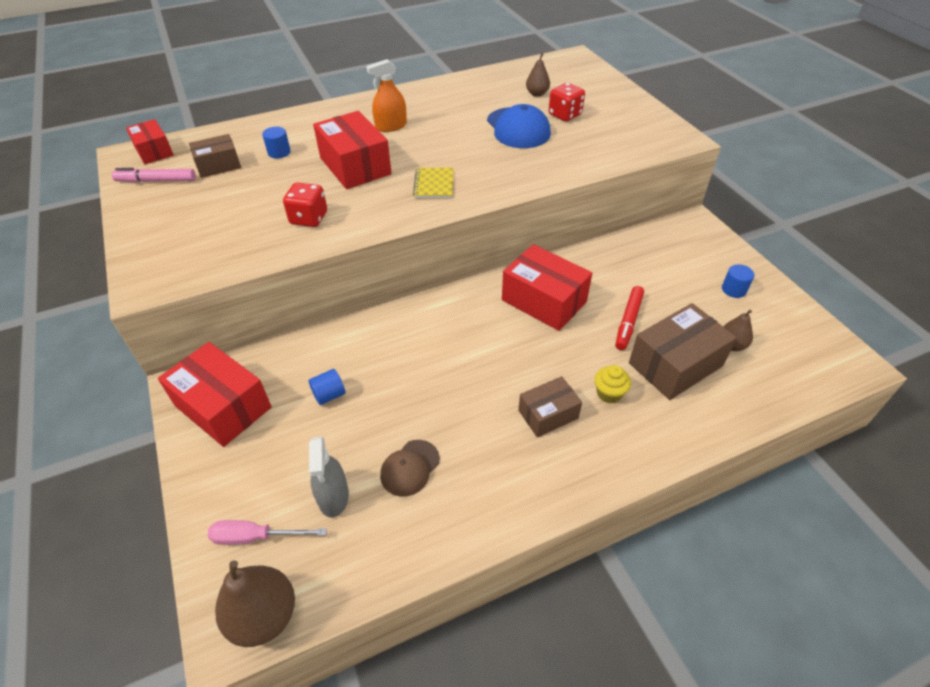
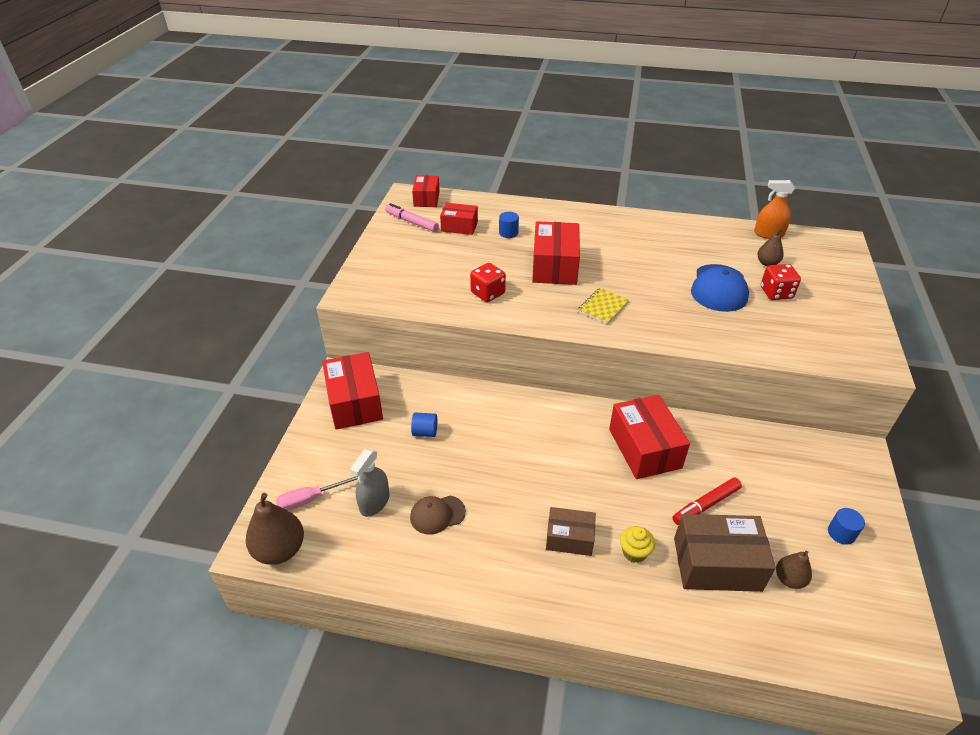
camera: 35 degrees right, 5 degrees down
brown box [189,134,241,178] -> red box [440,203,478,235]
pink screwdriver [208,520,327,545] -> pink screwdriver turned 60 degrees counterclockwise [276,476,358,511]
orange spray bottle [366,59,407,132] -> orange spray bottle moved to [754,180,795,239]

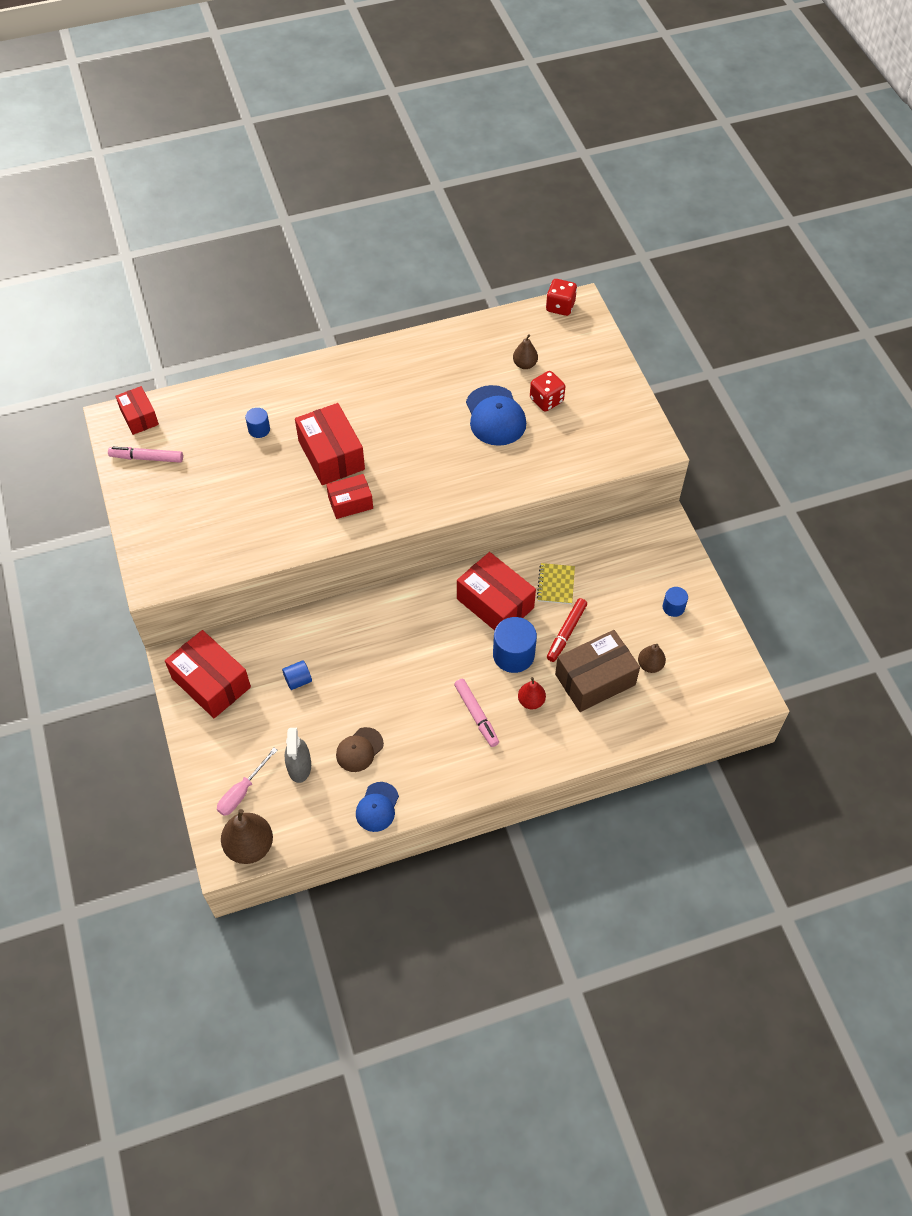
camera: 30 degrees left, 15 degrees up
red box [440,203,478,235] -> red box moved to [326,474,373,519]
red dice [470,263,506,302] -> red dice moved to [546,279,577,316]
brown box [546,507,596,556] -> pink marker [454,679,499,747]
yellow notebook [578,288,629,324] -> yellow notebook moved to [537,563,575,604]
yellow cupcake [620,526,655,563] -> red pear [518,677,546,709]
orange spray bottle [754,180,795,239] -> none
none -> blue cap [356,782,399,832]
none -> blue cylinder [493,617,537,673]

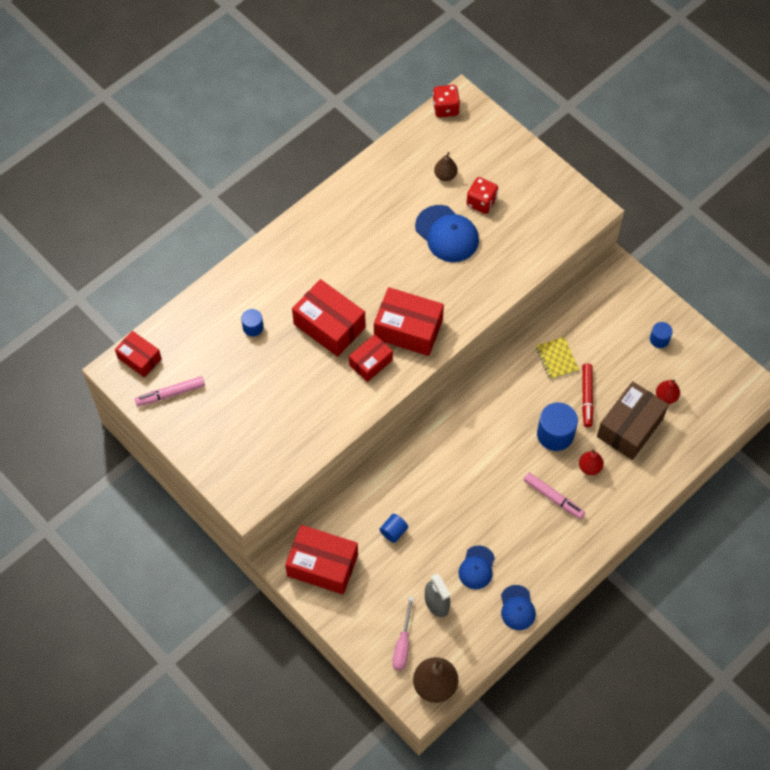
camera: 25 degrees left, 5 degrees up
brown cap [336,727,384,772] -> blue cap [458,545,495,589]
red box [457,552,536,631] -> red box moved to [374,287,444,356]
brown pear [638,644,666,673] -> red pear [656,380,680,404]

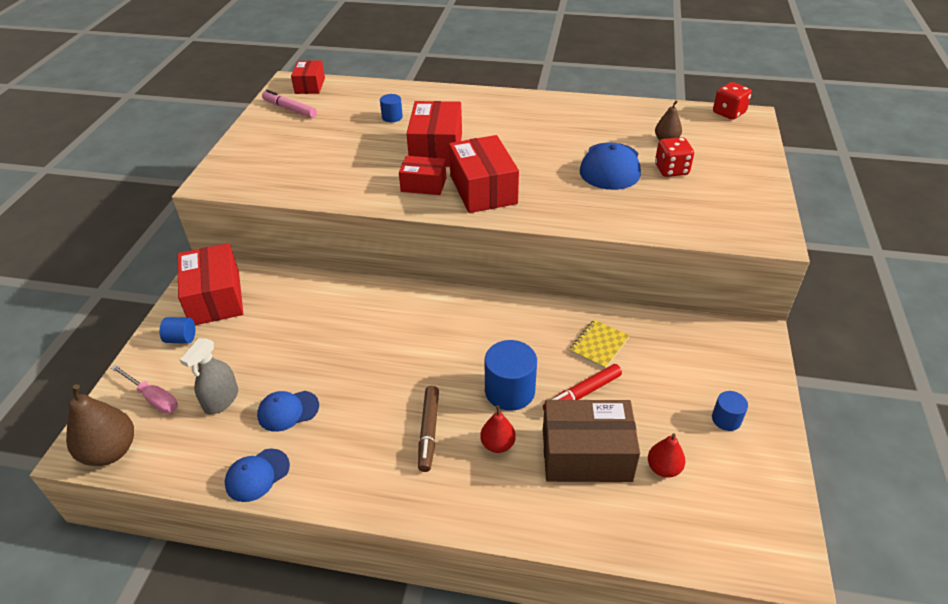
camera: 55 degrees right, 20 degrees down
blue cylinder [379,514,408,543] -> blue cylinder moved to [160,317,195,344]
pink screwdriver [392,597,414,670] -> pink screwdriver turned 120 degrees counterclockwise [111,365,178,414]
pink marker [524,473,585,519] -> brown marker [418,386,439,472]

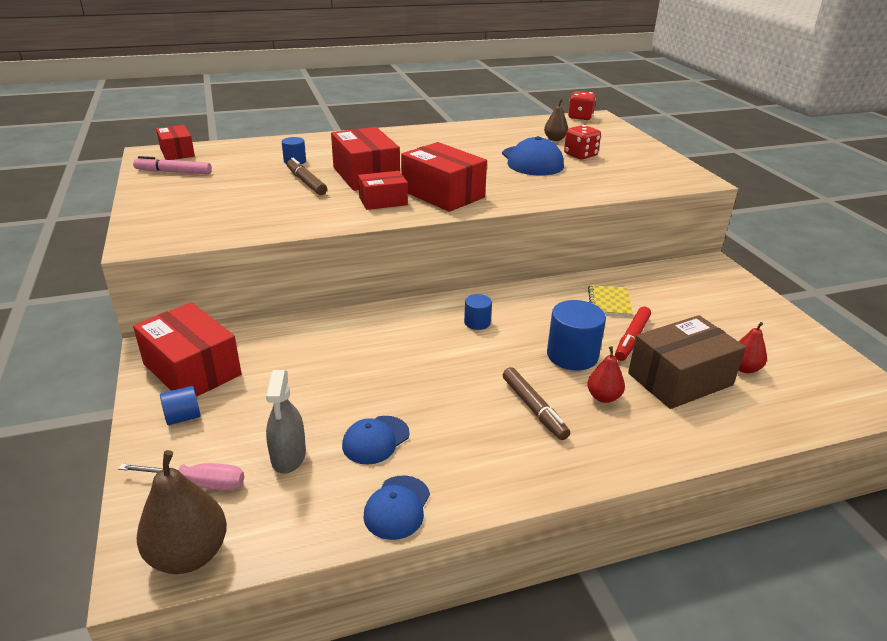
camera: 30 degrees left, 10 degrees down
blue cylinder [712,391,748,431] -> blue cylinder moved to [464,294,492,330]
none -> brown marker [287,158,327,195]

